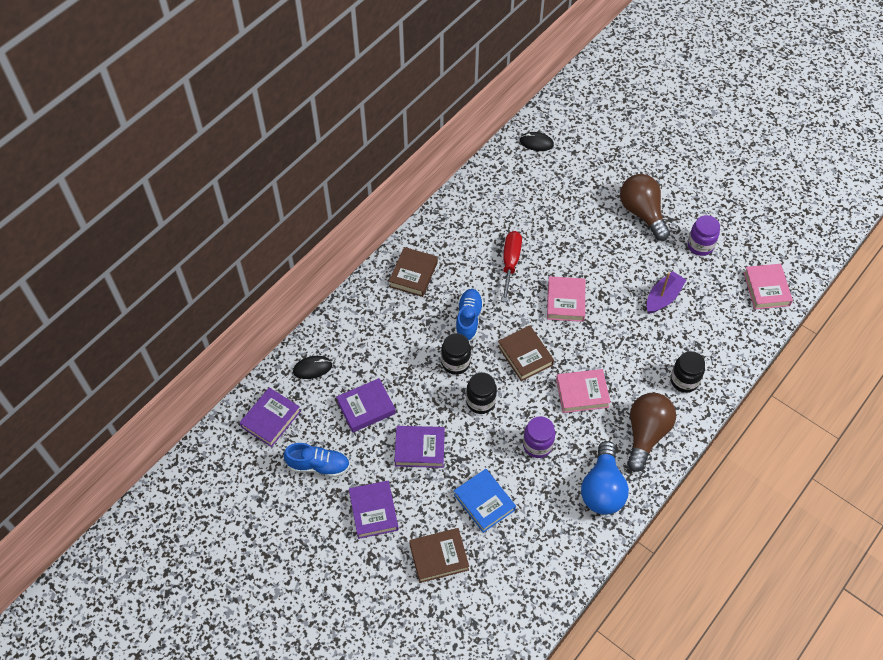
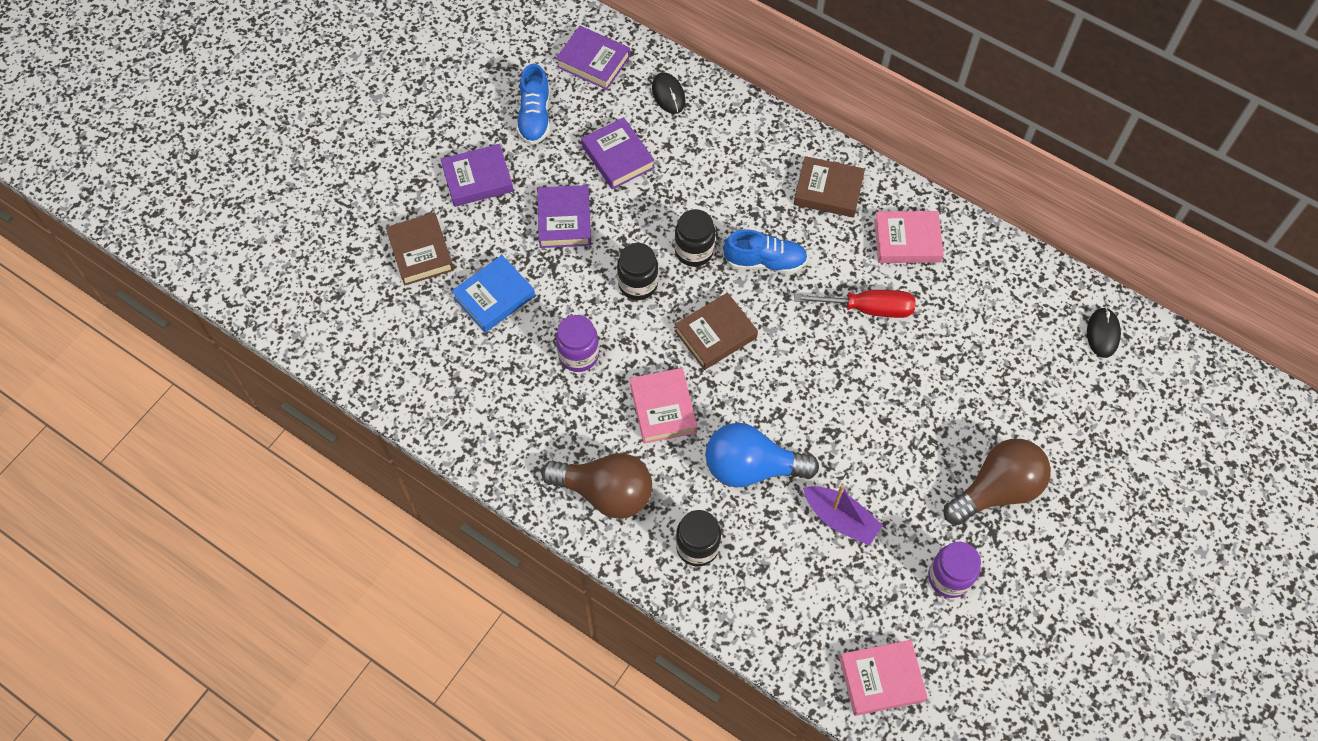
camera: 85 degrees right, 5 degrees up
pink book [547,276,585,322] -> pink book moved to [874,211,944,263]
blue light bulb [581,441,629,515] -> blue light bulb moved to [706,423,819,487]

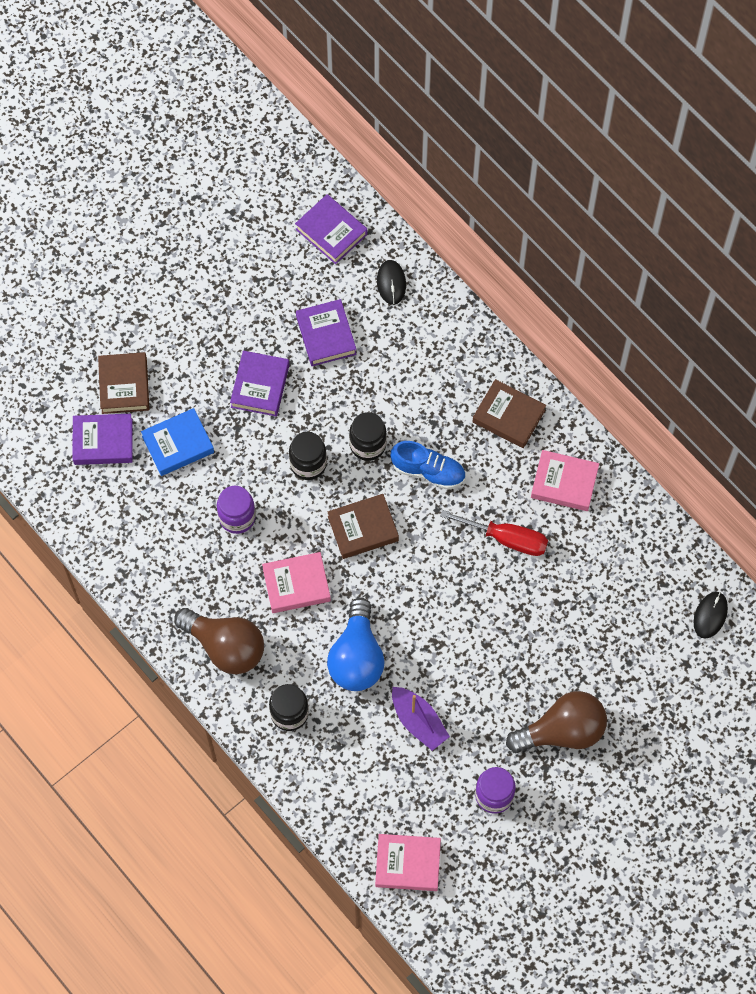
camera: 15 degrees right, 5 degrees up
purple book [441,144,514,207] -> purple book moved to [73,414,133,465]
blue shoe [516,64,550,145] -> none
pink book [630,368,697,444] -> pink book turned 75 degrees clockwise [262,552,331,613]
blue light bulb [706,423,819,487] -> blue light bulb turned 105 degrees counterclockwise [327,597,385,691]

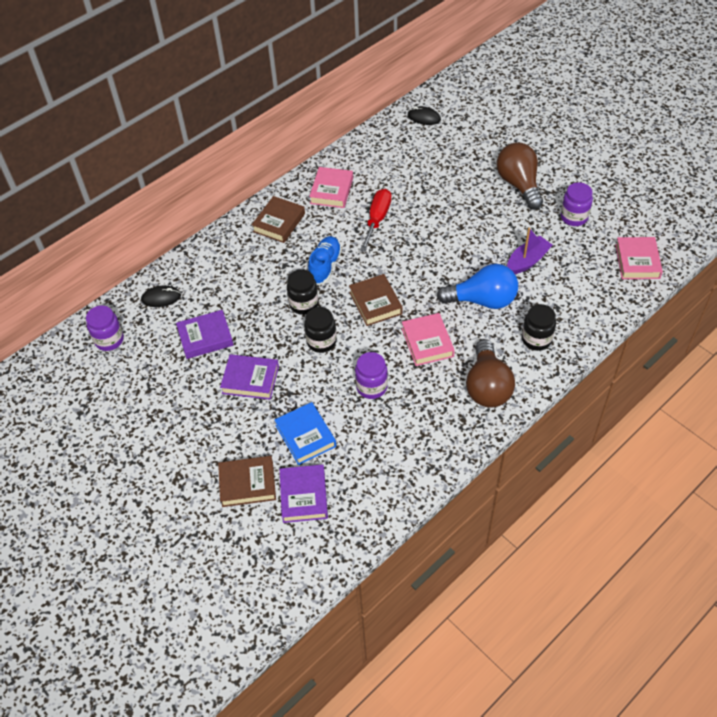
camera: 90 degrees left, 15 degrees down
brown light bulb [174,608,264,674] -> brown light bulb turned 150 degrees clockwise [466,339,515,408]
purple book [295,194,367,264] -> purple jar [86,306,124,351]

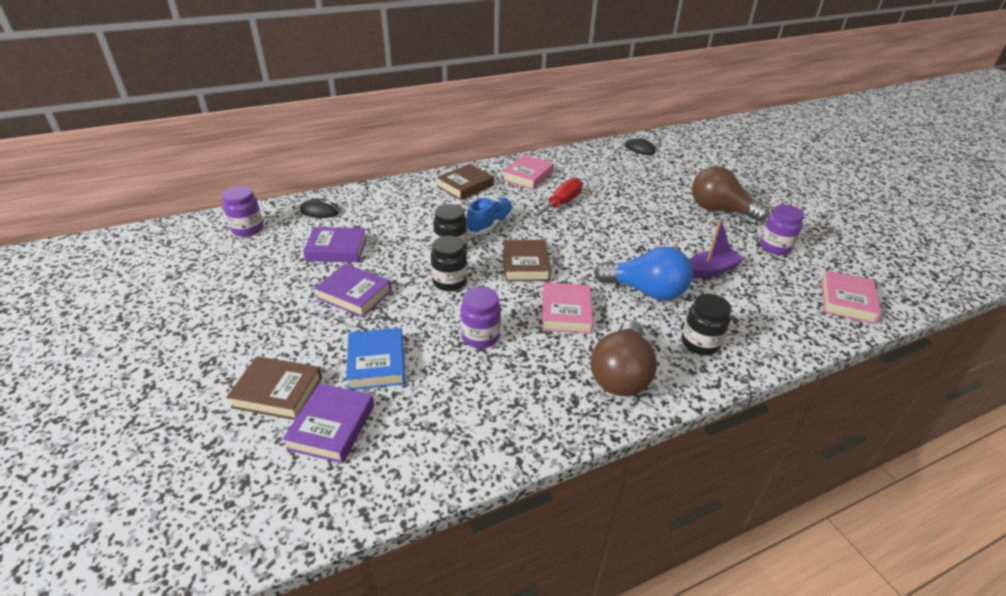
camera: 15 degrees right, 15 degrees down
brown light bulb [497,143,543,210] -> brown light bulb turned 60 degrees counterclockwise [692,166,769,222]

